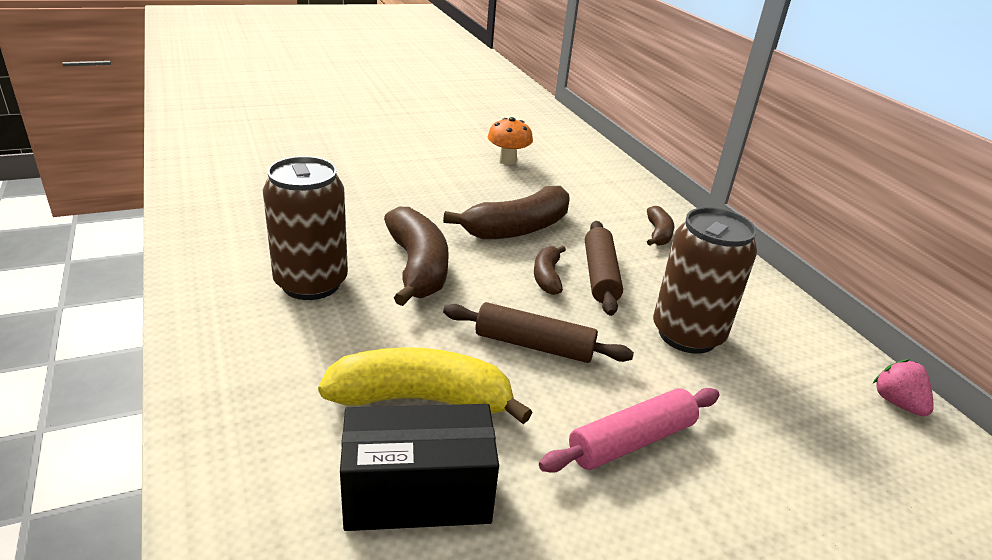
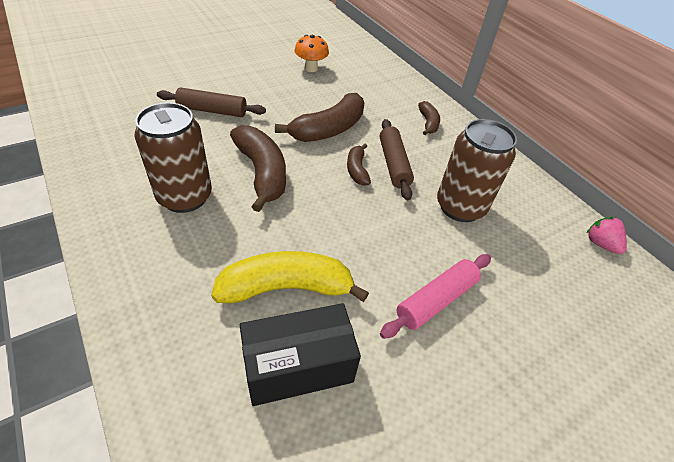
camera: 10 degrees left, 15 degrees up
brown rolling pin [443,302,634,363] -> brown rolling pin moved to [157,87,266,117]

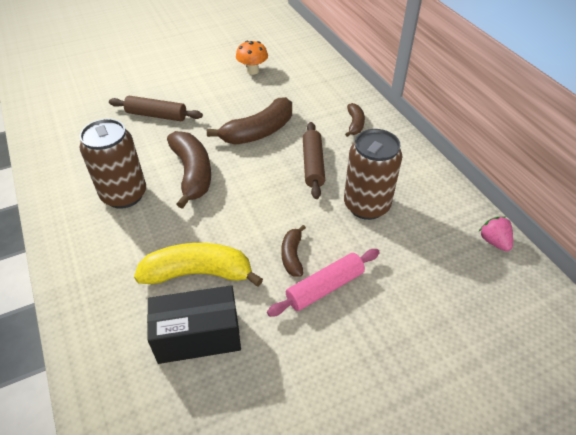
camera: 10 degrees right, 0 degrees up
brown banana [347,144,371,186] -> brown banana moved to [281,225,306,277]

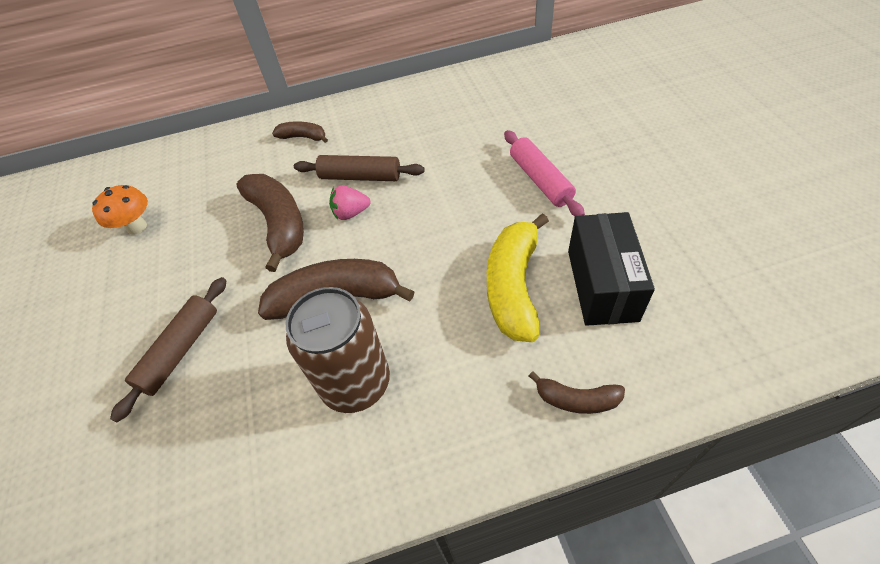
camera: 75 degrees left, 5 degrees up
brown banana [281,225,306,277] -> brown banana moved to [529,371,625,414]
brown can [344,129,402,220] -> none
pink strawberry [479,216,513,251] -> pink strawberry moved to [329,185,370,220]

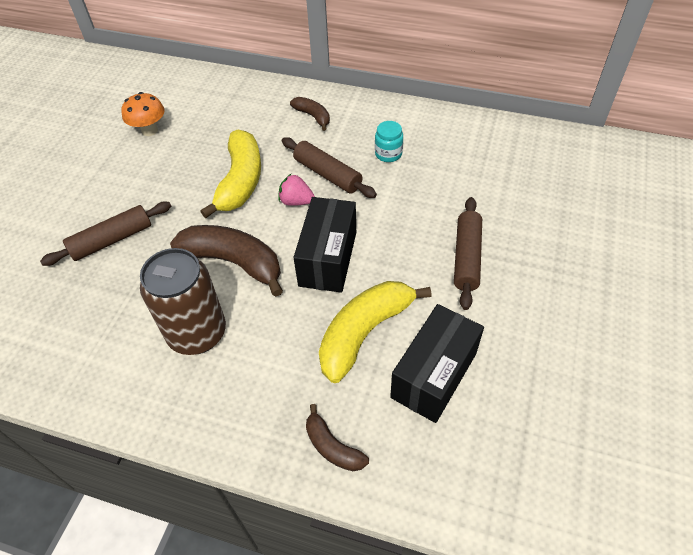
camera: 30 degrees right, 0 degrees up
brown banana [237,174,304,272] -> yellow banana [200,129,261,218]
pink rolling pin [504,130,585,216] -> brown rolling pin [454,197,482,310]
none -> black box [293,197,356,293]
none -> turquoise jar [375,121,403,162]

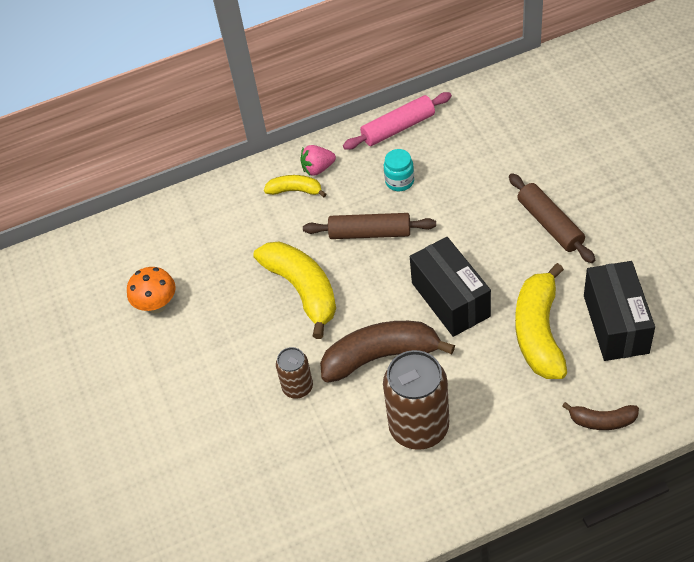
camera: 35 degrees left, 0 degrees up
brown rolling pin [40,202,171,266] -> none
pink strawberry [278,174,315,206] -> pink strawberry moved to [300,145,336,176]
brown banana [290,97,330,131] -> yellow banana [264,175,326,197]
none -> brown can [276,347,313,399]
none -> pink rolling pin [343,92,452,150]

